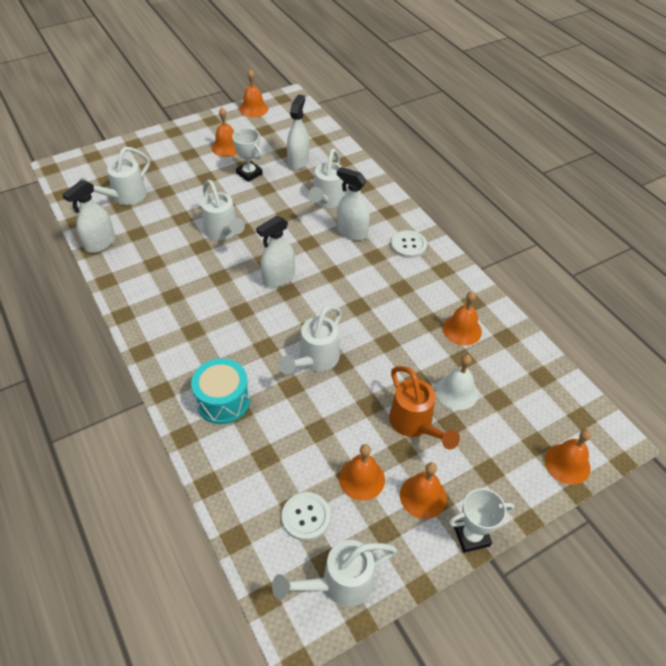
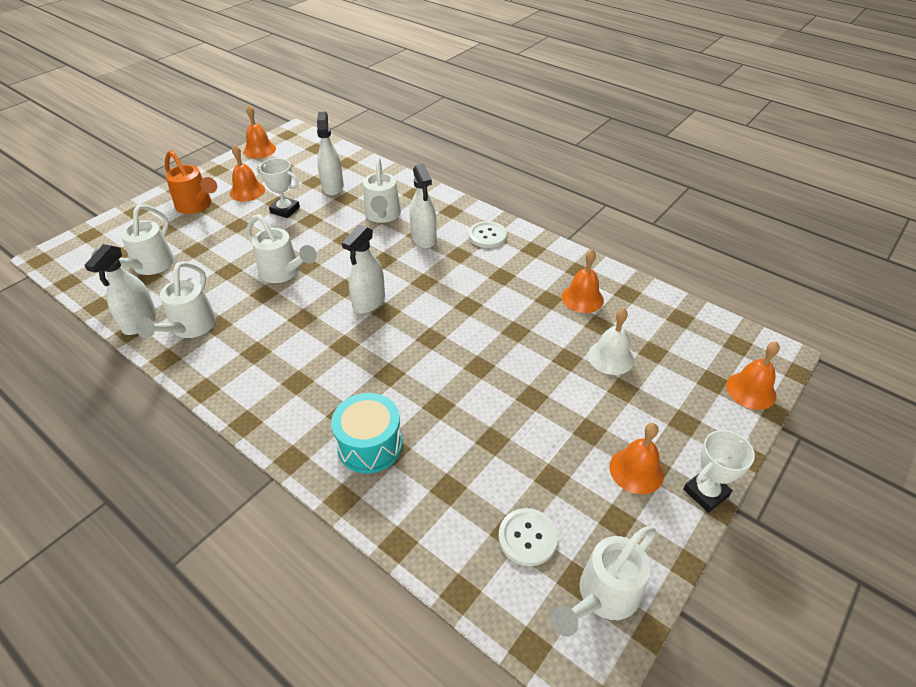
camera: 20 degrees left, 5 degrees down
white watering can [279,305,342,375] -> white watering can moved to [136,261,216,338]
white spray bottle [337,167,370,240] -> white spray bottle turned 120 degrees counterclockwise [410,164,437,248]
orange bell [339,444,385,501] -> none
orange watering can [389,366,460,450] -> orange watering can moved to [165,150,217,214]

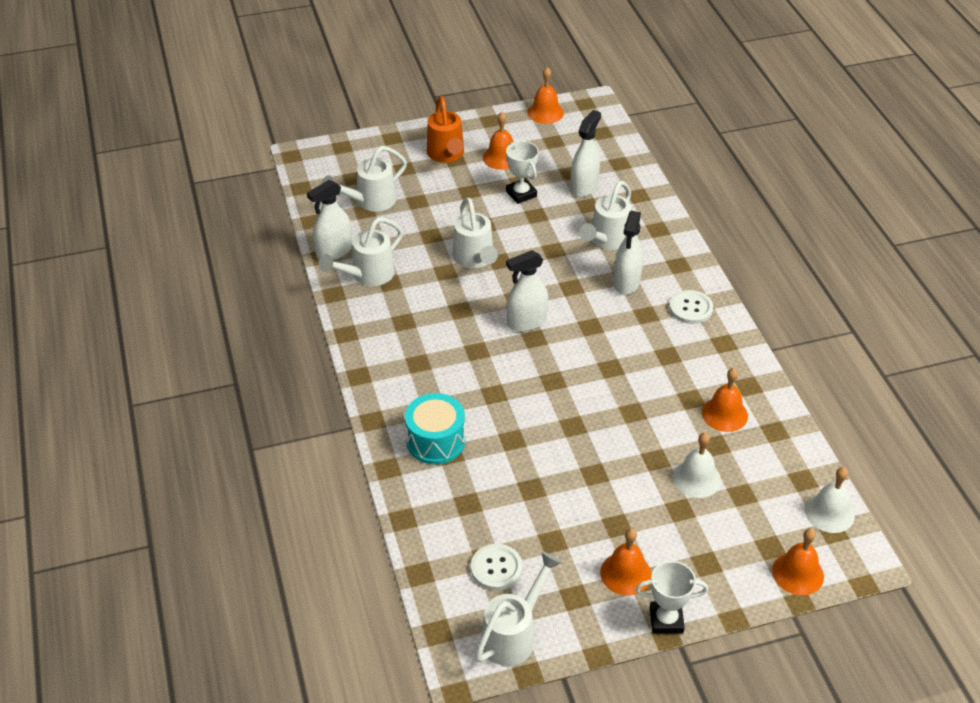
camera: 35 degrees right, 0 degrees up
white watering can [550,526,657,637] -> white watering can turned 135 degrees clockwise [475,552,562,666]
none -> white bell [805,467,855,533]

